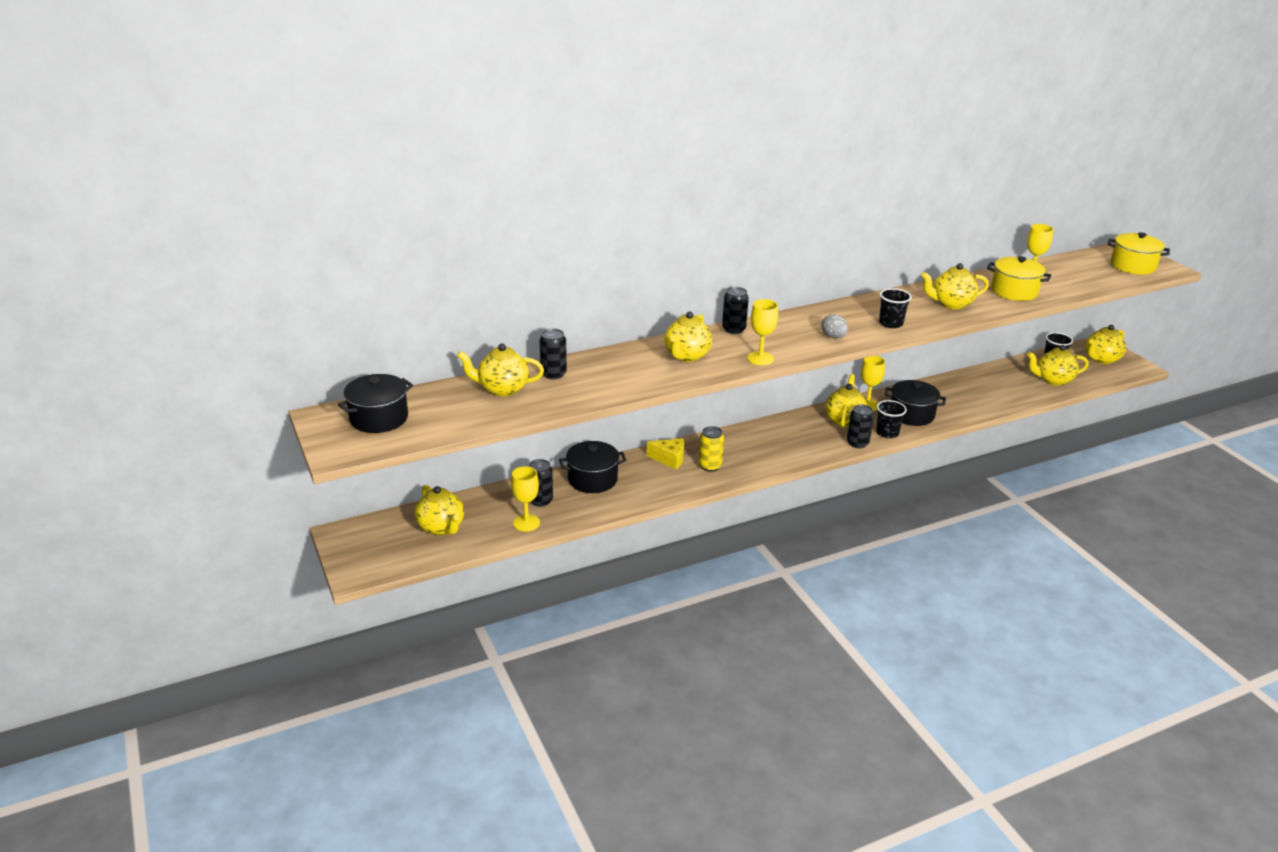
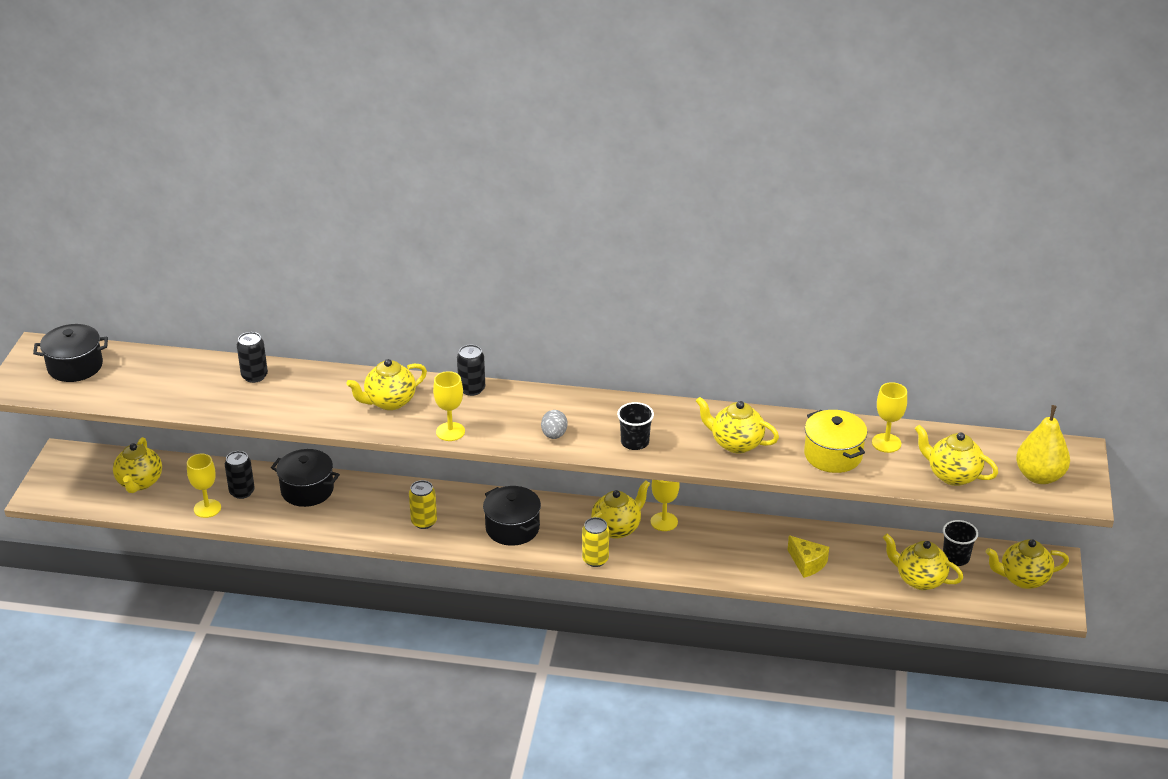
camera: 35 degrees right, 5 degrees up
yellow teapot [457,344,544,397] -> yellow teapot moved to [915,425,998,486]
yellow cheese [647,439,684,470] -> yellow cheese moved to [787,536,829,578]
black can [847,404,874,448] -> yellow can [582,517,609,567]
black cup [876,400,907,438] -> none
black pot [885,380,946,426] -> black pot moved to [483,486,541,546]
yellow pot [1108,232,1170,275] -> yellow pear [1016,405,1070,484]

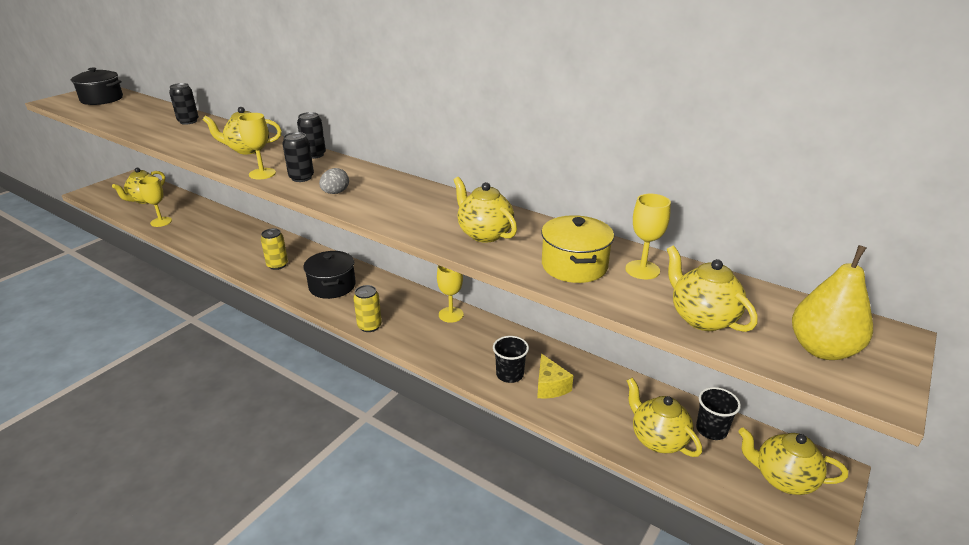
camera: 25 degrees right, 5 degrees down
black can [225,451,255,499] -> black can moved to [282,132,314,182]
black pot [271,449,340,507] -> none
yellow teapot [591,480,650,539] -> none
black cup [617,402,654,450] -> black cup moved to [493,336,529,383]

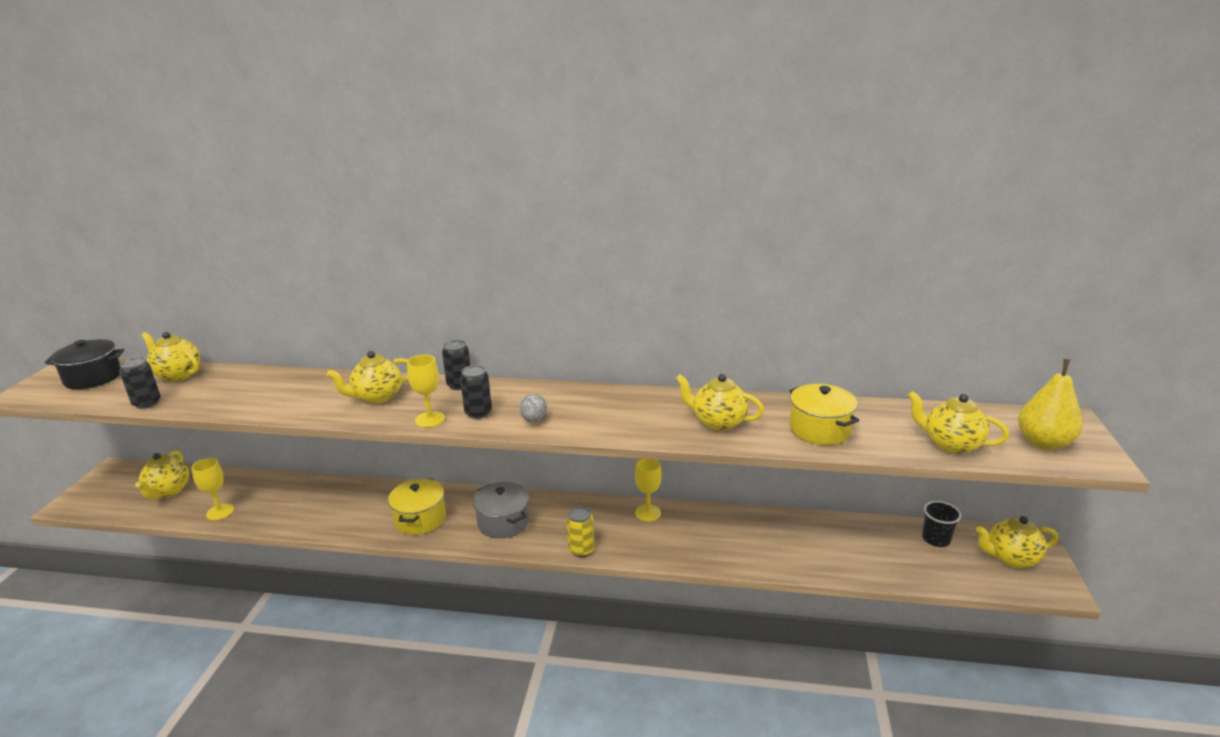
camera: 25 degrees left, 5 degrees down
black can [169,83,199,125] -> black can moved to [119,357,161,409]
yellow can [261,228,288,270] -> yellow pot [388,479,446,535]
black pot [303,251,356,299] -> grey pot [473,482,529,539]
black cup [493,336,529,383] -> none
yellow cheese [537,354,574,399] -> none
yellow goblet [625,194,671,279] -> none
yellow teapot [626,377,702,457] -> yellow teapot moved to [141,332,201,381]

